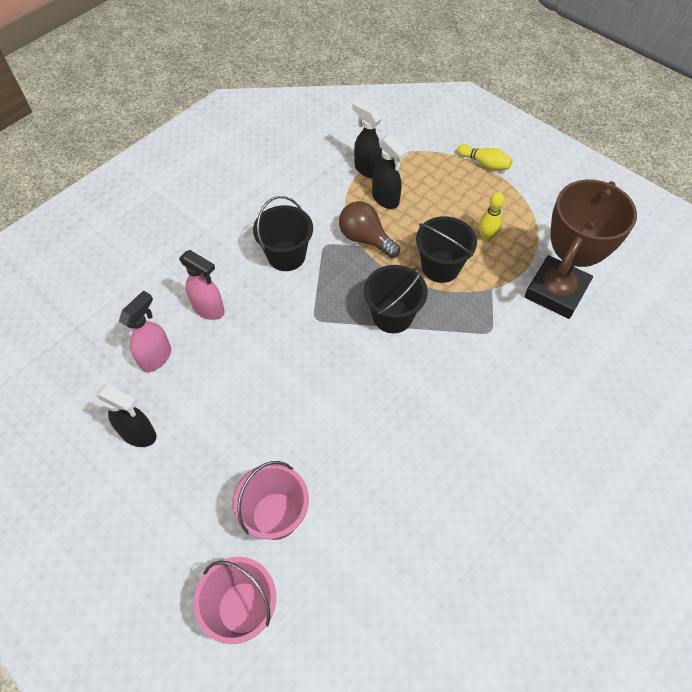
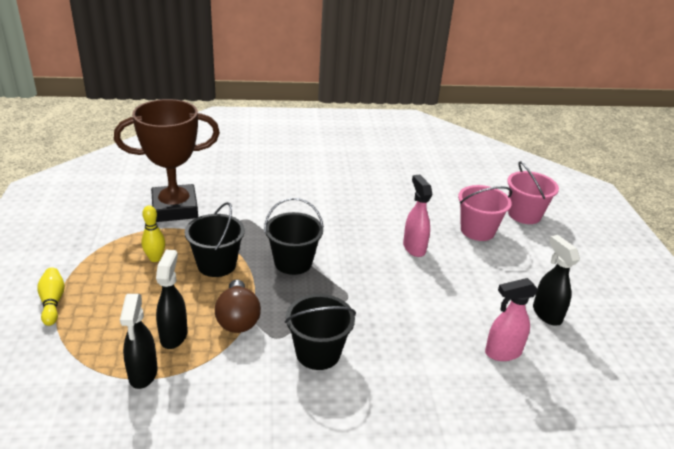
camera: 140 degrees left, 25 degrees down
pink spray bottle [179,250,225,320] -> pink spray bottle moved to [403,175,432,257]

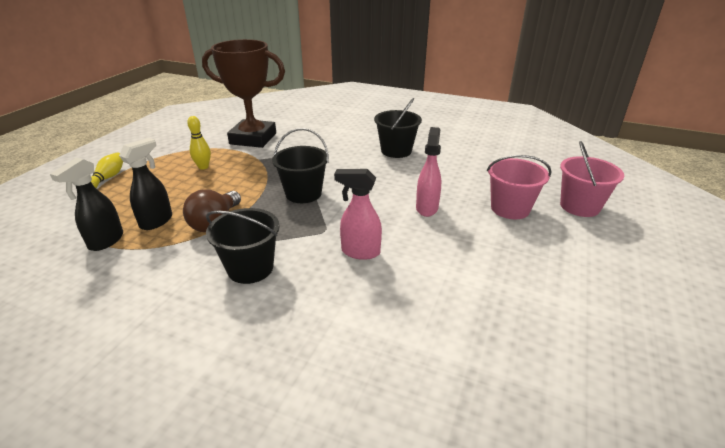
camera: 30 degrees right, 0 degrees up
black bucket [185,202,245,277] -> black bucket moved to [374,98,422,158]
pink spray bottle [485,278,538,361] -> pink spray bottle moved to [334,169,382,260]
black spray bottle [533,235,580,326] -> none

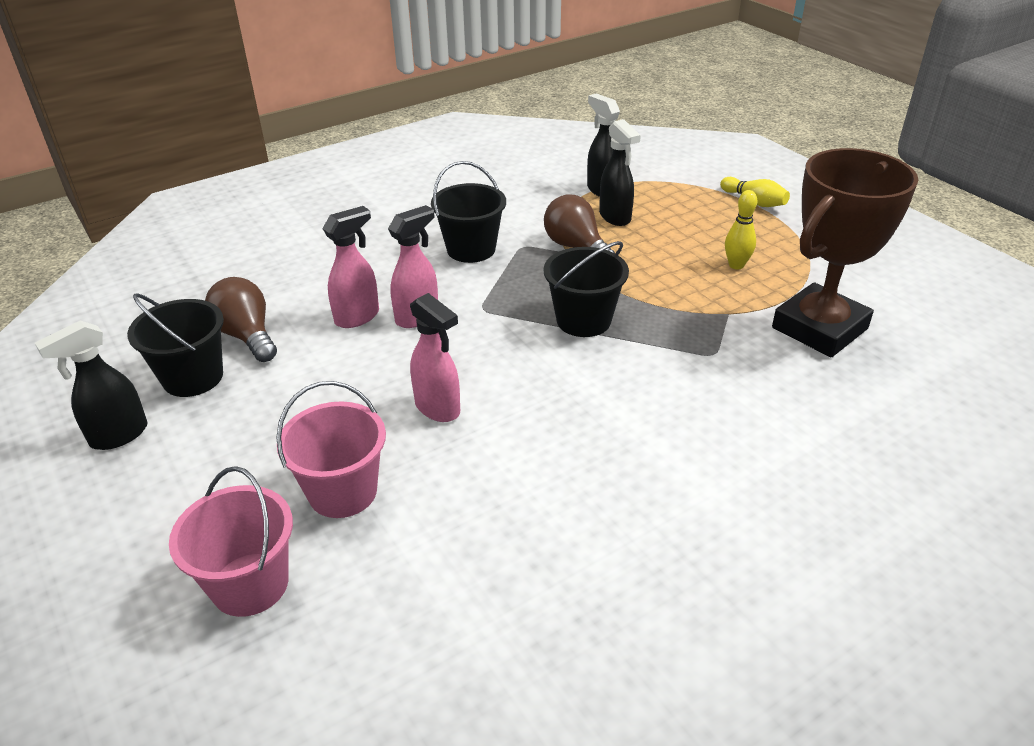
camera: 125 degrees right, 5 degrees up
black bucket [374,98,422,158] -> black bucket moved to [127,293,224,397]
none -> black spray bottle [35,321,148,450]
none -> brown light bulb [205,277,277,362]
none -> pink spray bottle [322,206,379,328]

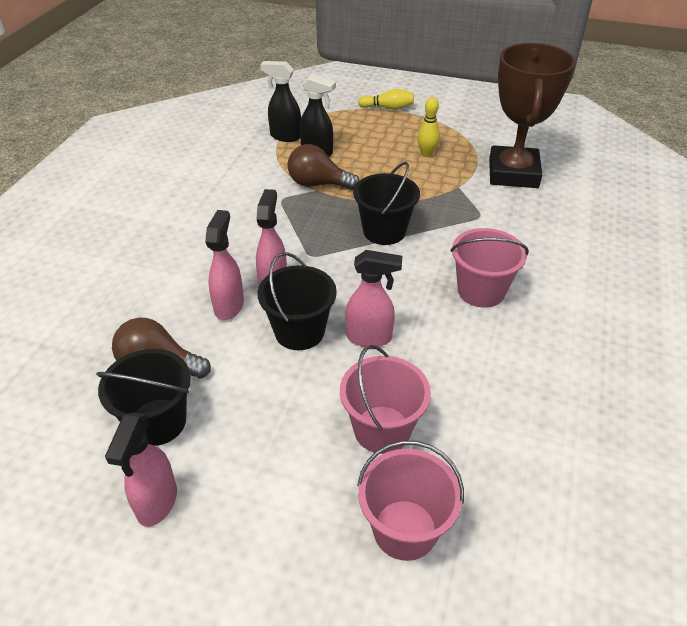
camera: 40 degrees left, 5 degrees up
black spray bottle [35,321,148,450] -> pink spray bottle [105,412,177,527]
black bucket [431,161,506,263] -> black bucket moved to [258,252,337,350]
none -> pink bucket [451,228,529,308]

